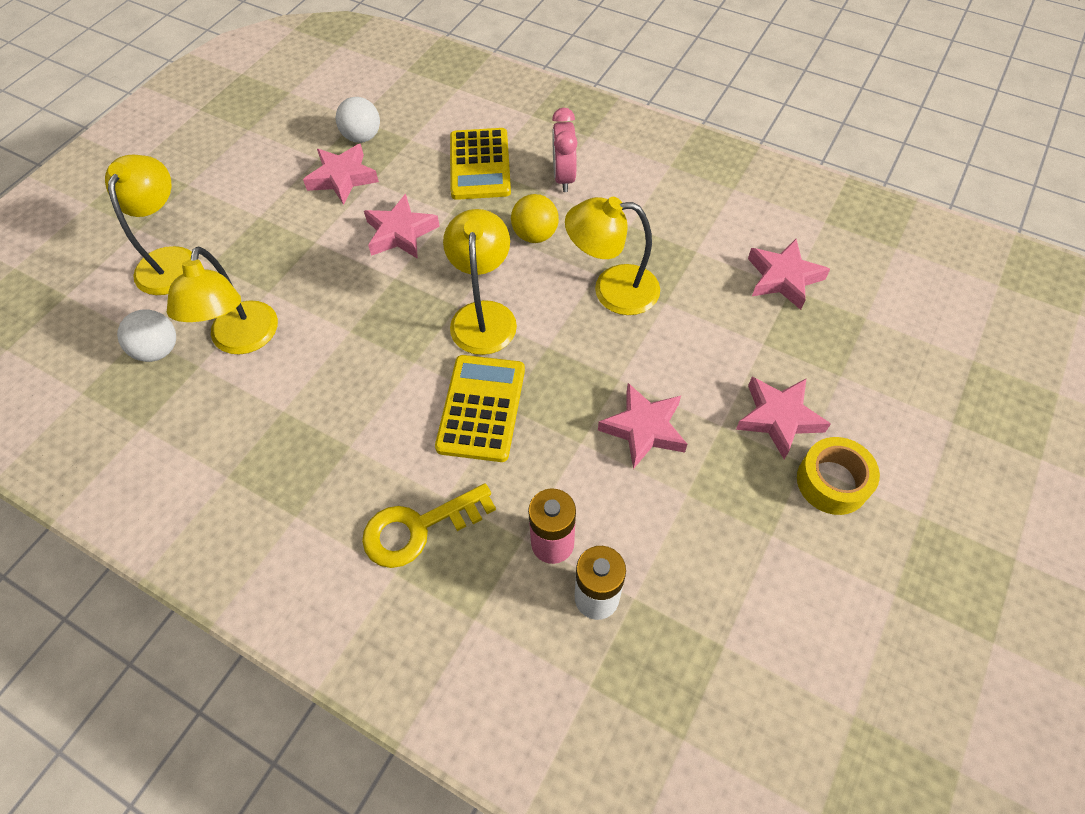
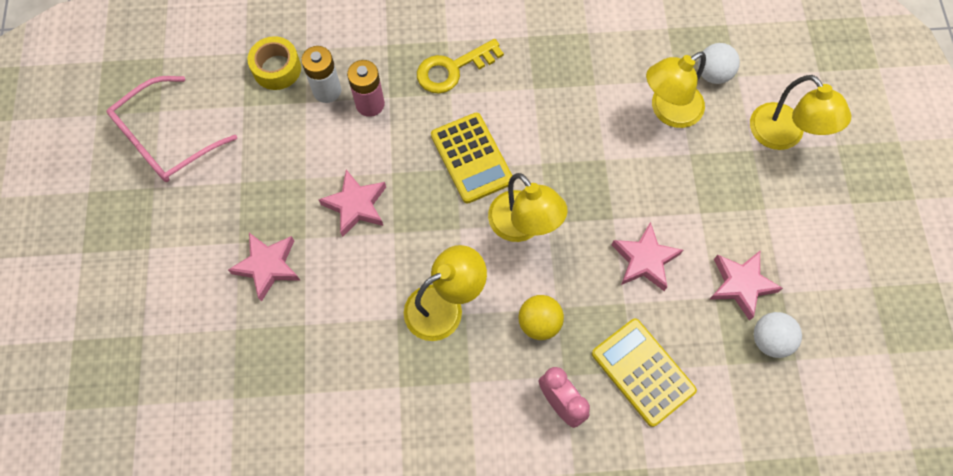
camera: 145 degrees right, 10 degrees up
yellow lamp [167,246,278,355] -> yellow lamp turned 90 degrees counterclockwise [646,51,706,128]
yellow key [362,483,496,568] -> yellow key turned 150 degrees counterclockwise [417,39,504,94]
pink star [748,239,830,310] -> none
yellow tape [797,437,880,515] -> yellow tape moved to [248,36,301,90]
none -> pink glasses [107,76,237,182]

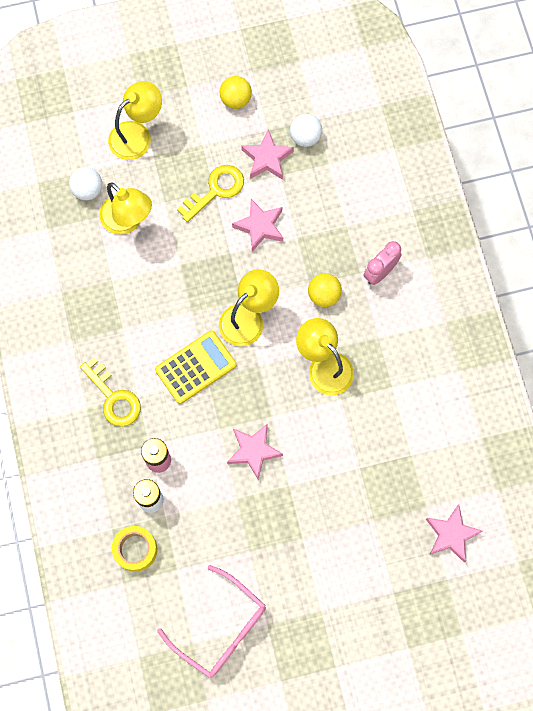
camera: 100 degrees left, 5 degrees up
pink star [228,233,301,302] -> pink star moved to [426,505,483,563]
yellow calculator [592,319,697,427] -> none
none -> yellow key [177,165,244,222]
none -> yellow ball [220,76,252,109]

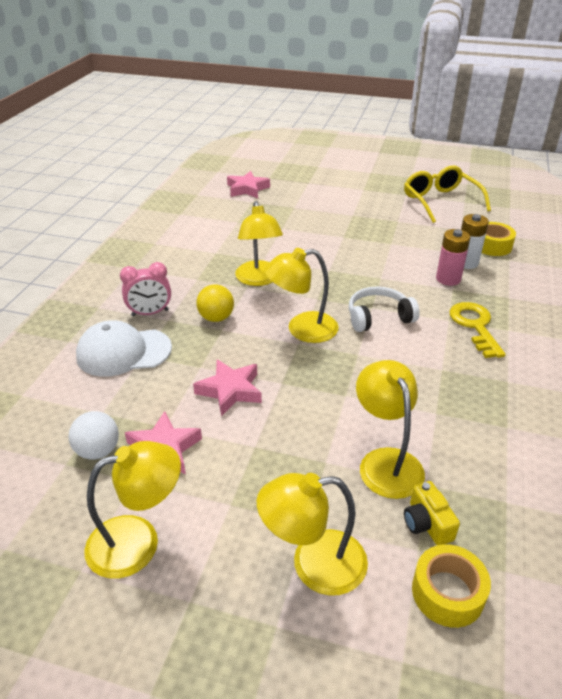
camera: 150 degrees left, 35 degrees down
white ball [69,167,102,200] -> yellow camera [404,481,460,545]
yellow calculator [155,330,237,404] -> white headphones [349,286,420,332]
pink glasses [157,565,266,678] -> yellow glasses [404,166,491,223]
yellow key [177,165,244,222] -> none
yellow ball [220,76,252,109] -> yellow lamp [84,441,181,579]
pink star [227,423,283,479] -> none
none -> white cap [76,320,172,377]
none -> yellow tape [412,544,491,628]

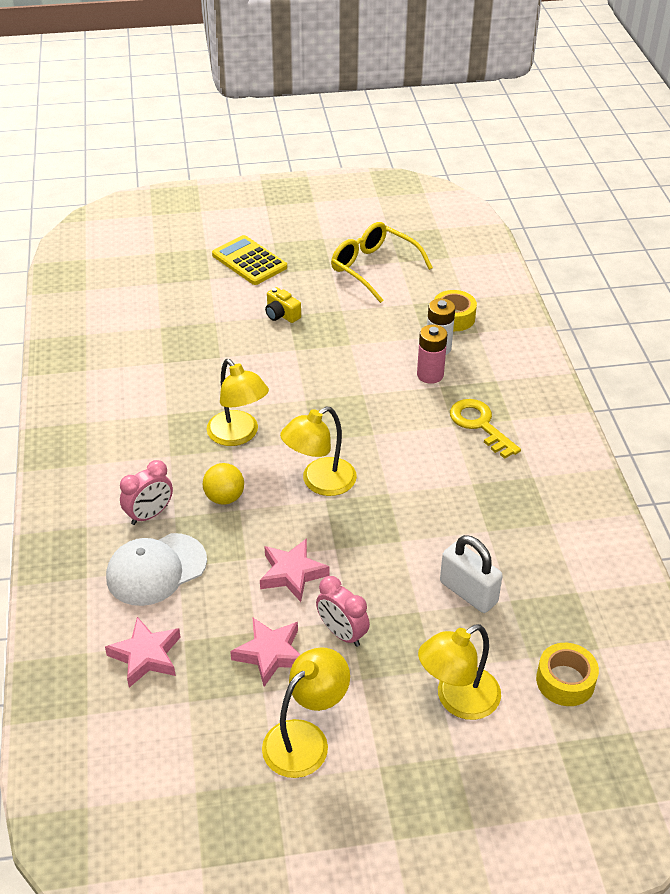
camera: 25 degrees left, 5 degrees up
white ball [69,411,119,460] -> none
pink star [227,171,270,198] -> pink star moved to [105,617,181,688]
white headphones [349,286,420,332] -> none
yellow lamp [356,360,425,499] -> white padlock [440,535,503,613]
yellow camera [404,481,460,545] -> yellow camera moved to [265,287,301,323]
none -> yellow calculator [212,235,287,285]
none -> pink clock [316,576,370,647]

